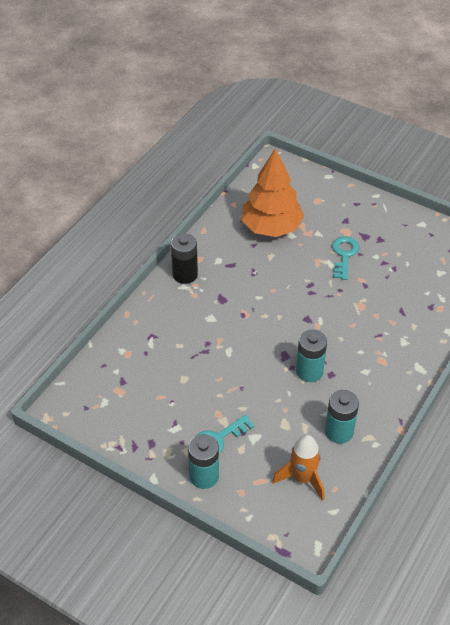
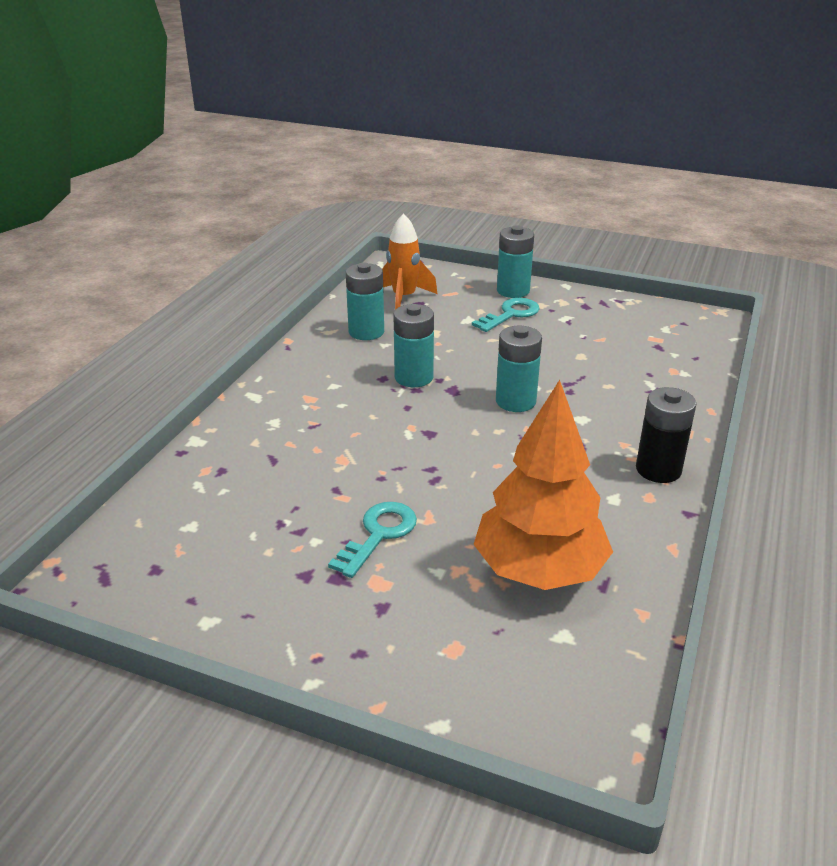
camera: 170 degrees right, 15 degrees down
turquoise key [332,236,359,280] -> turquoise key turned 150 degrees counterclockwise [328,502,417,578]
none -> turquoise battery [496,326,542,412]

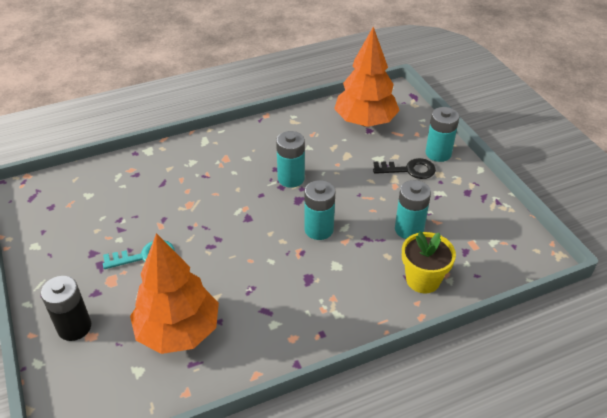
camera: 45 degrees right, 10 degrees up
turquoise battery [346,263,384,340] -> turquoise battery moved to [395,180,431,239]
orange rocket [382,213,437,310] -> orange tree [334,27,400,127]
turquoise key [472,298,539,332] -> black key [373,158,436,179]
black battery [636,387,696,483] -> black battery moved to [41,276,91,341]
none -> yellow flower pot [402,231,456,293]

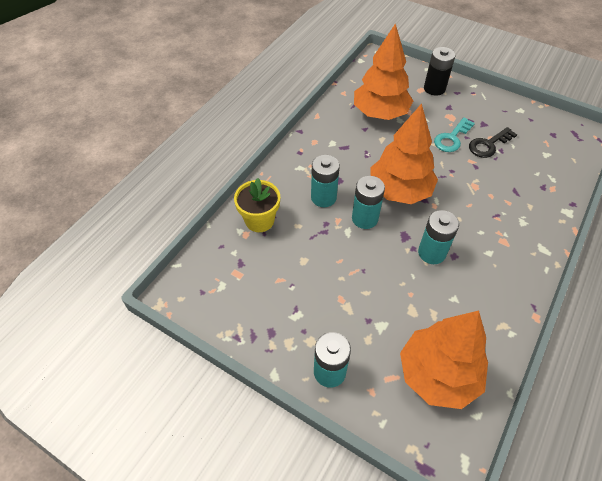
camera: 145 degrees right, 10 degrees up
black key [373,158,436,179] -> black key moved to [469,127,517,158]
turquoise battery [395,180,431,239] -> turquoise battery moved to [311,155,340,207]
none -> orange tree [370,103,438,204]

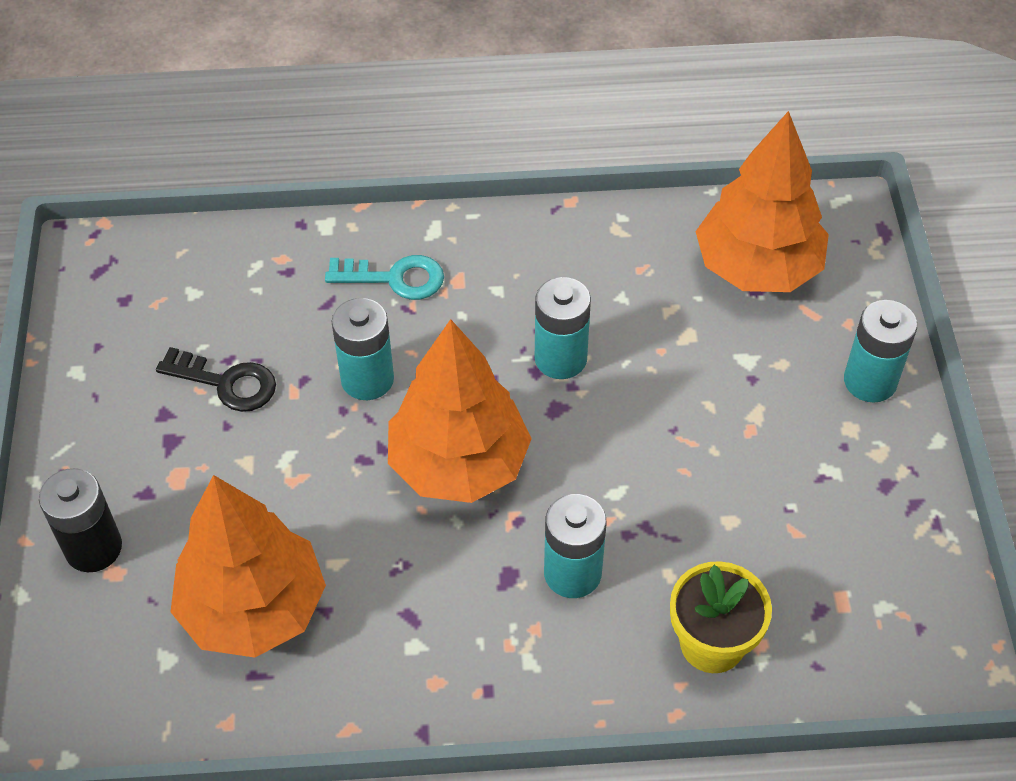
camera: 125 degrees left, 0 degrees up
turquoise battery [352,176,385,229] -> turquoise battery moved to [331,298,394,400]
turquoise key [434,117,475,152] -> turquoise key moved to [325,255,444,300]

